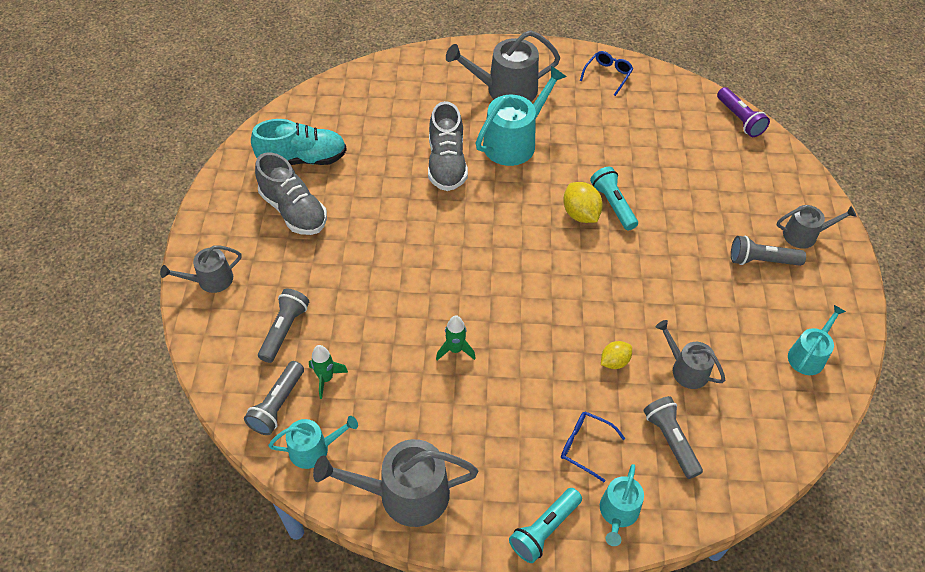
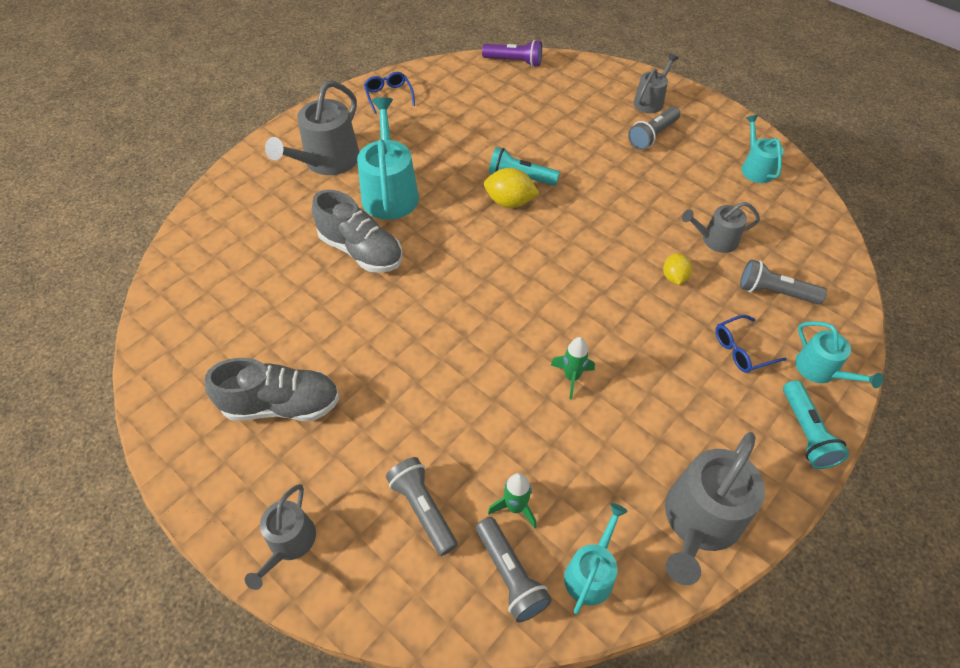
camera: 50 degrees left, 0 degrees up
turquoise shoe [251,119,347,165] -> none

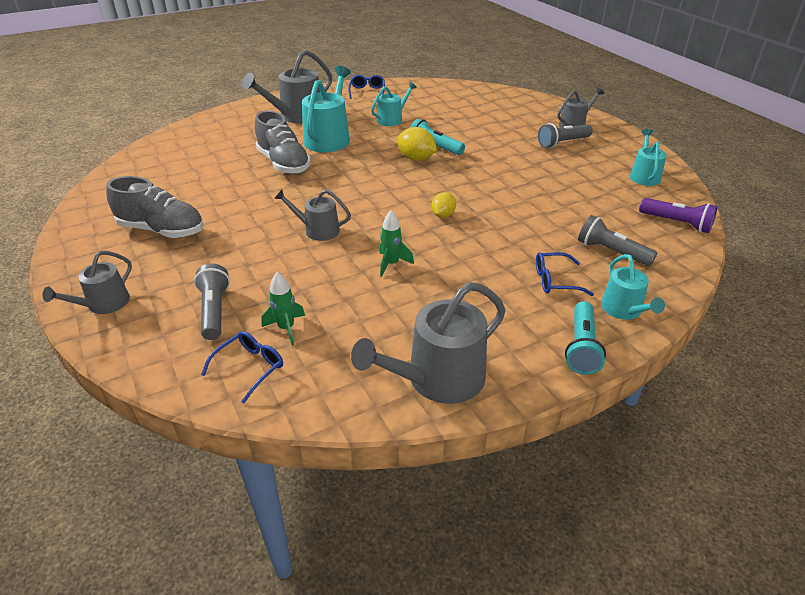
camera: 20 degrees right, 15 degrees down
grey flashlight [476,517,552,622] -> blue glasses [201,331,283,404]
purple flashlight [482,40,542,67] -> purple flashlight moved to [639,198,718,233]
turquoise watering can [564,503,628,614] -> turquoise watering can moved to [371,82,417,126]
yellow lemon [663,253,692,285] -> yellow lemon moved to [431,192,456,218]
grey watering can [682,202,760,253] -> grey watering can moved to [274,189,351,241]

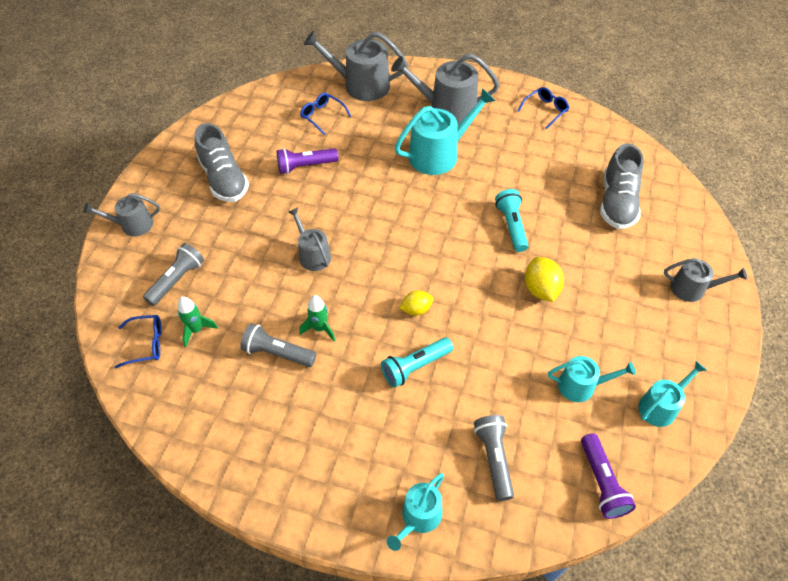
camera: 45 degrees right, 15 degrees up
grey shoe [255,111,311,174] -> grey shoe moved to [600,143,644,229]
grey watering can [351,282,506,404] -> grey watering can moved to [304,31,408,101]
turquoise watering can [371,82,417,126] -> turquoise watering can moved to [548,356,636,402]
yellow lemon [397,127,437,161] -> yellow lemon moved to [525,257,564,302]
blue glasses [536,252,594,296] -> blue glasses moved to [300,93,351,135]
grey flashlight [538,123,593,148] -> grey flashlight moved to [240,323,316,367]
turquoise flashlight [565,301,606,375] -> turquoise flashlight moved to [381,337,453,388]
none -> purple flashlight [277,148,339,174]

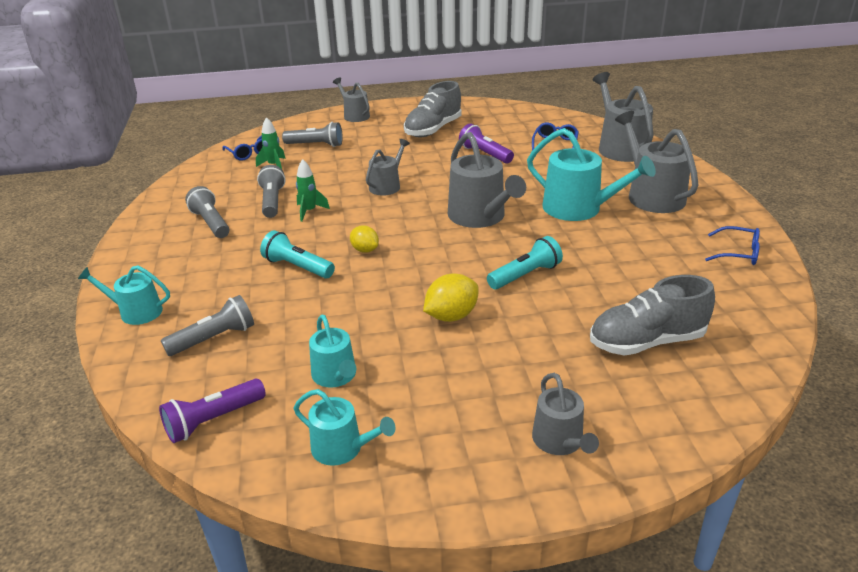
camera: 65 degrees right, 20 degrees down
none -> grey flashlight [185,186,230,238]
none -> grey watering can [448,132,526,228]

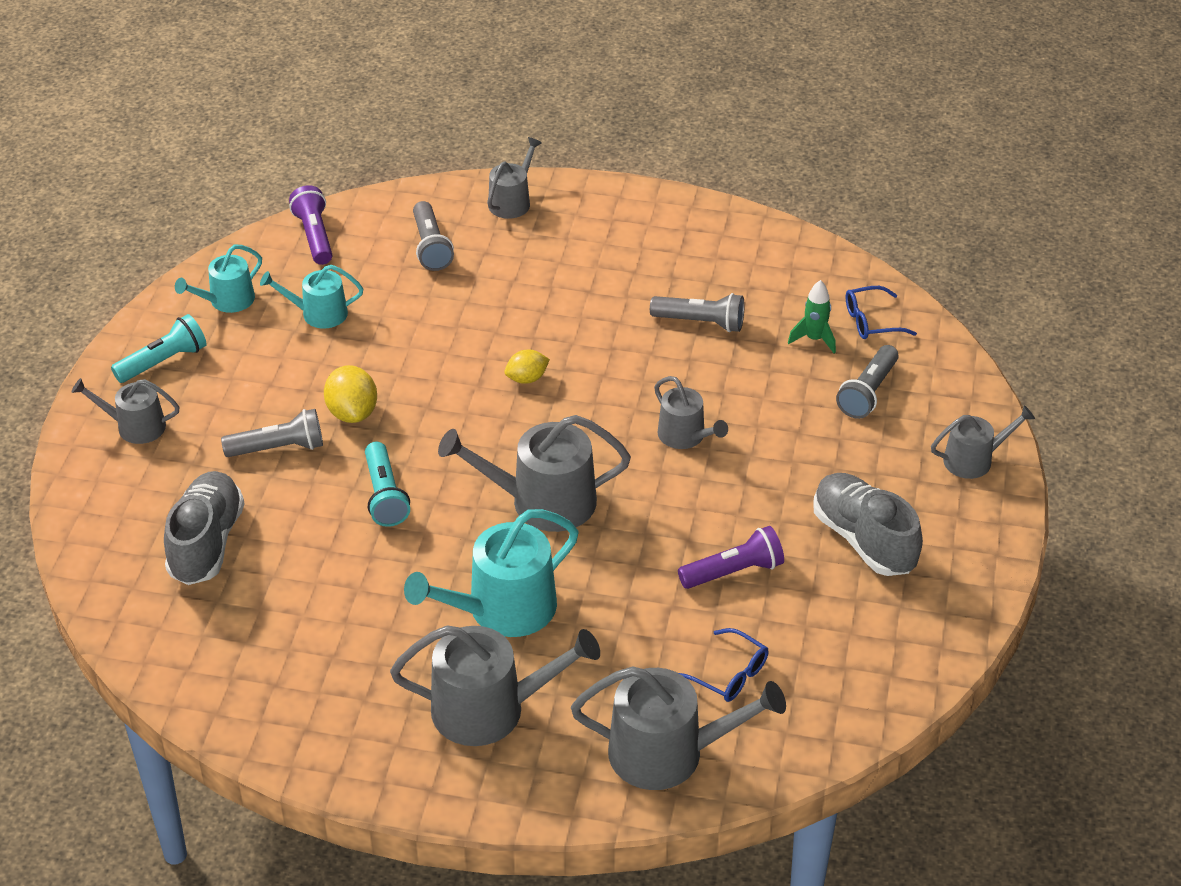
camera: 110 degrees right, 10 degrees up
turquoise watering can [78,266,170,325] -> grey watering can [487,137,542,219]
grey flashlight [185,186,230,238] -> grey flashlight moved to [221,409,323,457]
turquoise flashlight [260,230,335,278] -> turquoise flashlight moved to [111,314,207,383]
green rocket [296,159,330,222] -> none
blue glasses [705,226,760,265] -> none

